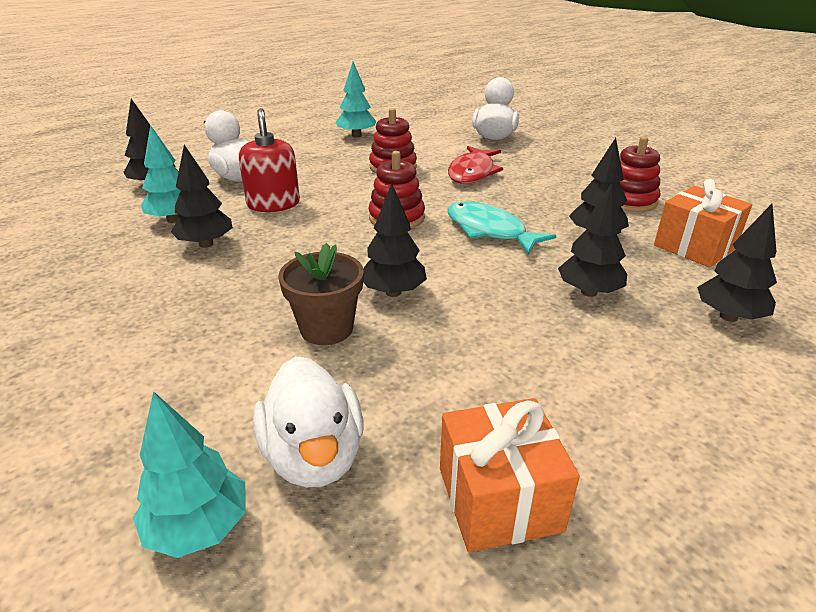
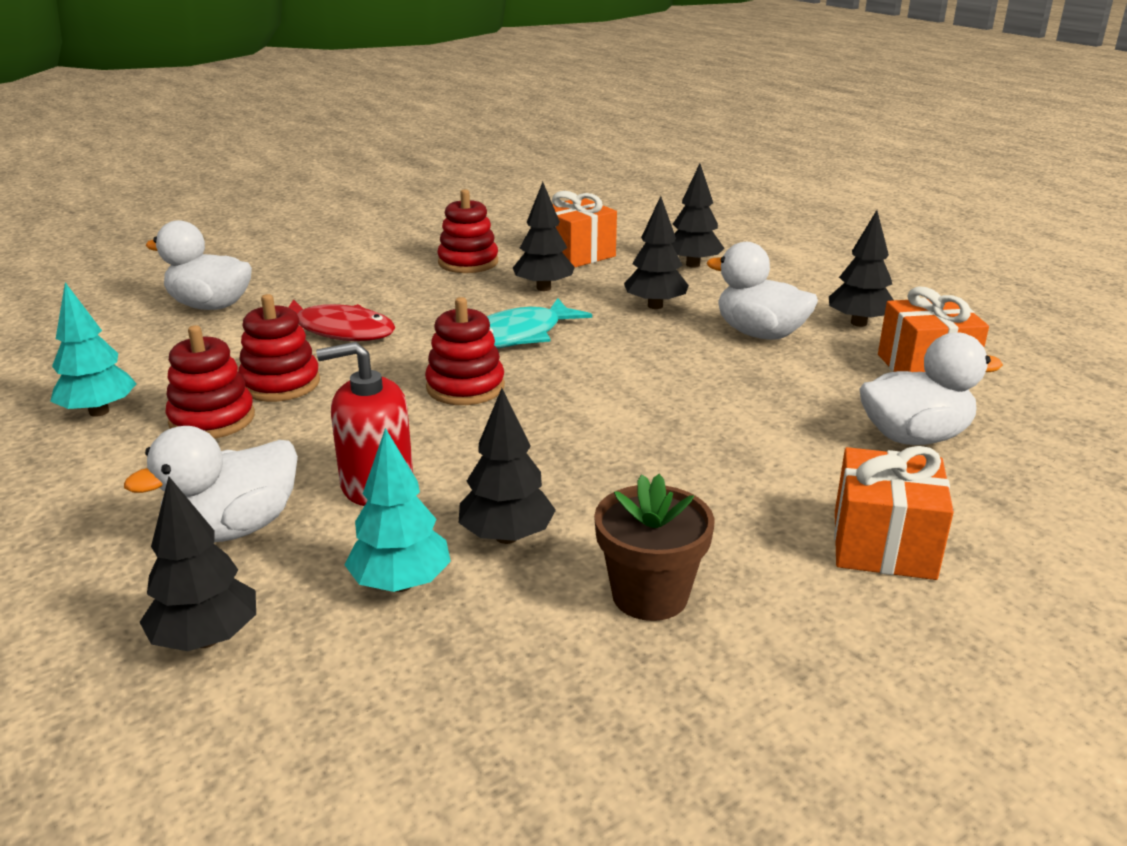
camera: 85 degrees left, 5 degrees down
turquoise tree [133,391,246,558] -> none
brown flower pot [279,243,364,345] -> brown flower pot moved to [594,474,715,621]
black tree [363,184,427,297] -> black tree moved to [829,210,893,327]
none -> red stacking toy [165,325,255,439]
none -> white duck [707,242,818,340]
none -> orange gift [834,446,954,580]

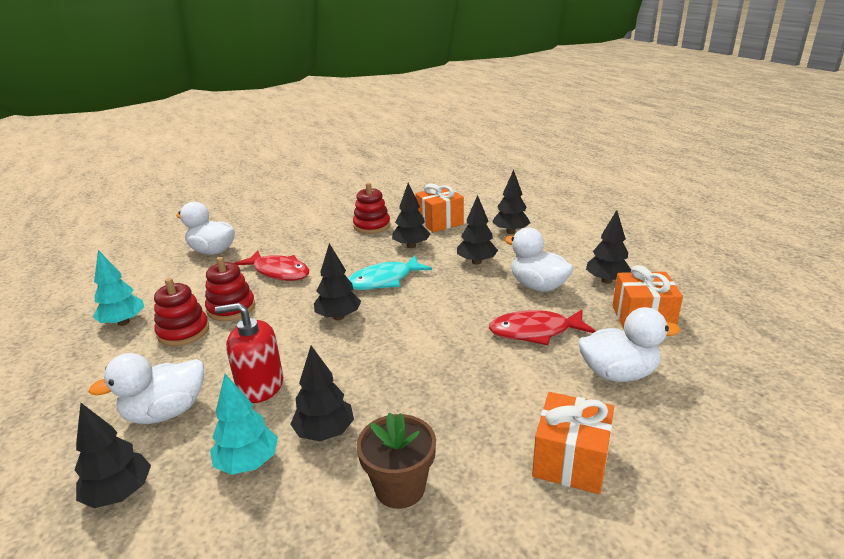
camera: 10 degrees right, 0 degrees up
red stacking toy [425,297,505,405] -> black tree [314,243,361,320]
none -> red fish [489,309,596,345]

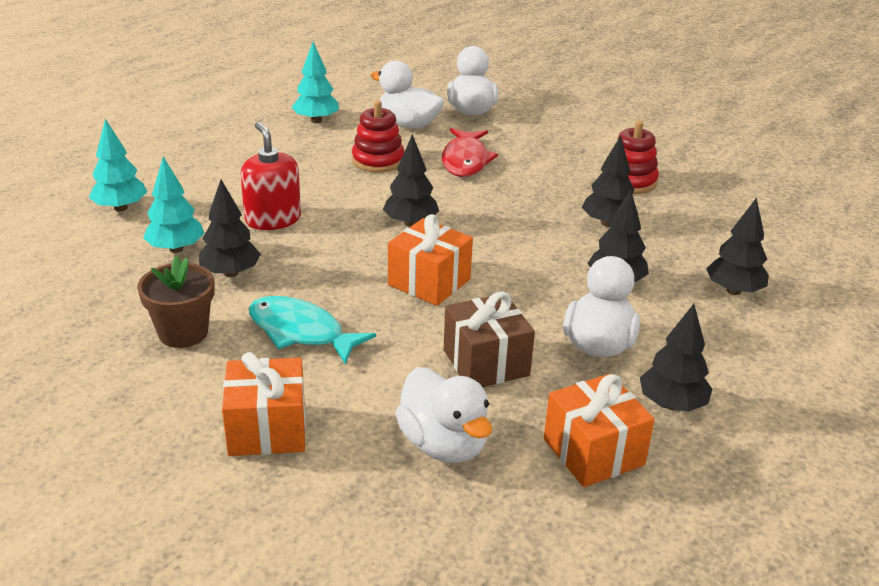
camera: 60 degrees right, 5 degrees up
black tree [75,403,151,508] -> turquoise tree [89,119,147,212]
white duck [88,353,204,424] -> white duck moved to [371,61,444,129]
red stacking toy [154,278,209,346] -> none
turquoise fish [348,255,432,290] -> turquoise fish moved to [249,296,376,364]
orange gift [415,183,464,232] -> orange gift moved to [388,214,473,306]
red fish [489,309,596,345] -> brown gift [444,291,535,387]

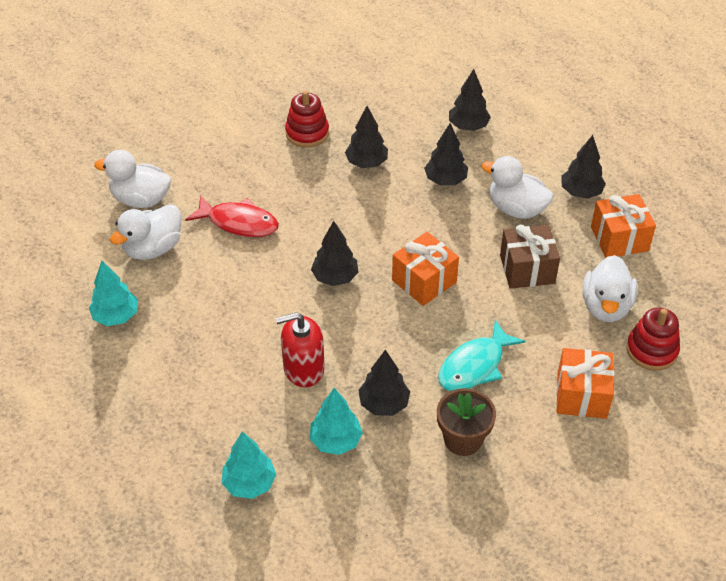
camera: 75 degrees left, 15 degrees up
red stacking toy [352,101,404,173] -> red stacking toy moved to [626,307,680,371]
white duck [395,367,492,463] -> white duck turned 120 degrees clockwise [582,255,638,322]

